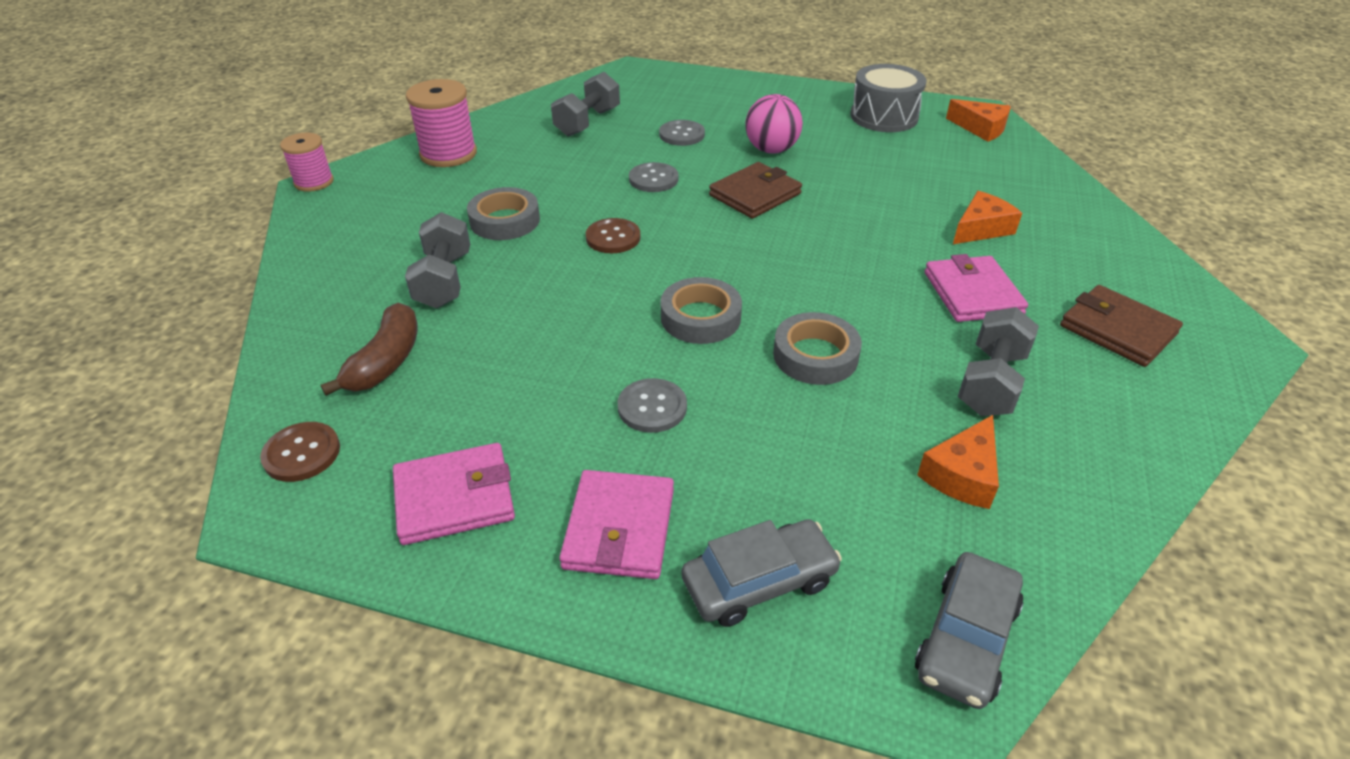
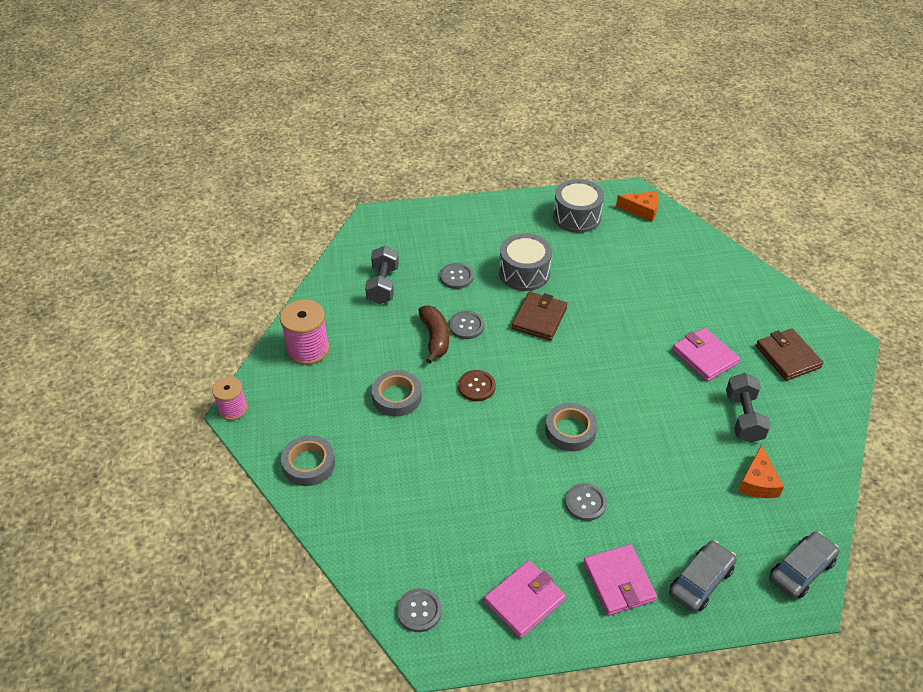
camera: 25 degrees left, 5 degrees up
brown button [260,422,340,482] -> grey button [397,588,442,632]
brown banana [321,303,418,396] -> brown banana moved to [418,305,449,363]
grey dumbbell [405,212,470,308] -> none
pink ball [745,94,803,153] -> grey drum [499,233,552,291]
grey tape [773,312,862,385] -> grey tape moved to [281,435,335,486]
grey car [915,552,1023,709] -> grey car turned 135 degrees counterclockwise [769,531,840,599]
orange cheese [953,191,1022,244] -> none
brown wallet [1060,285,1183,367] -> brown wallet turned 45 degrees clockwise [756,328,824,381]

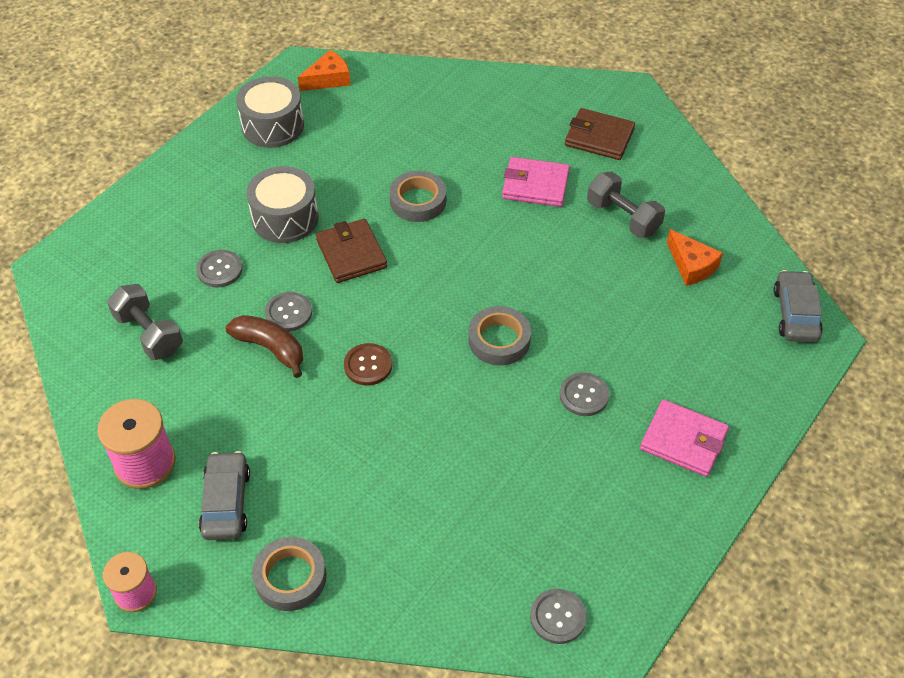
camera: 45 degrees left, 5 degrees up
grey tape [372,370,422,417] -> grey tape moved to [389,171,446,222]
pink wallet [484,560,566,638] -> none
grey car [669,540,737,612] -> grey car moved to [199,451,250,540]

